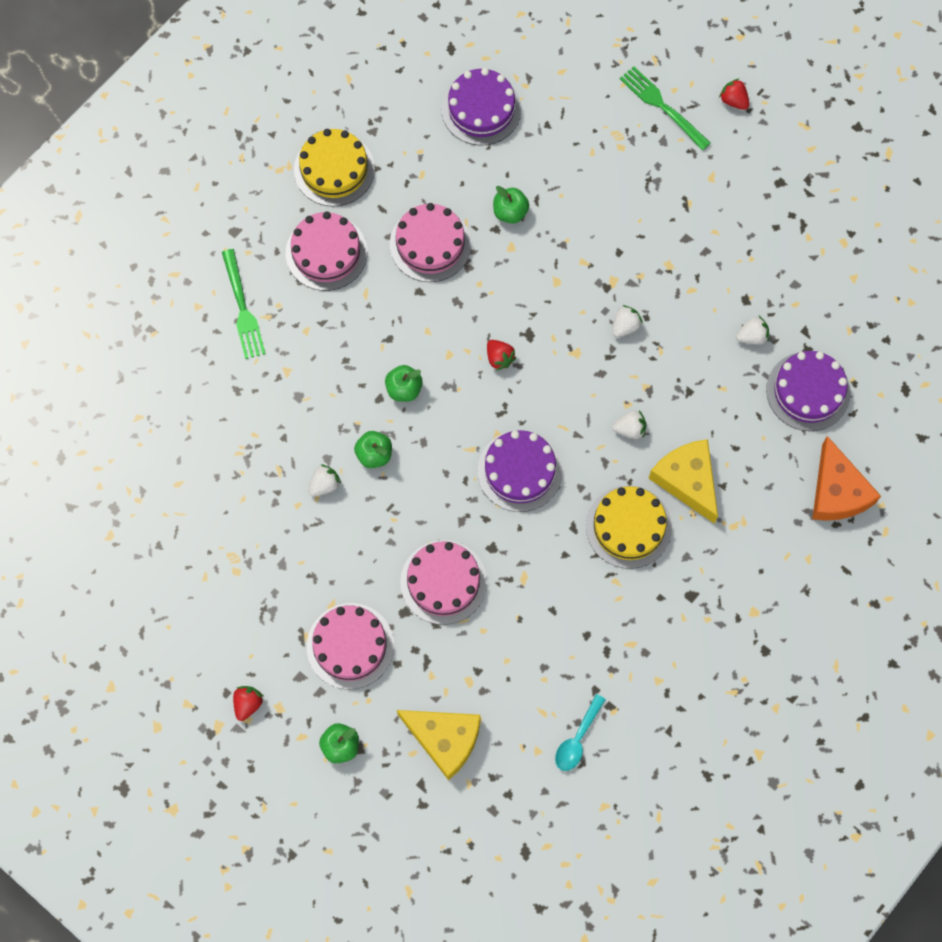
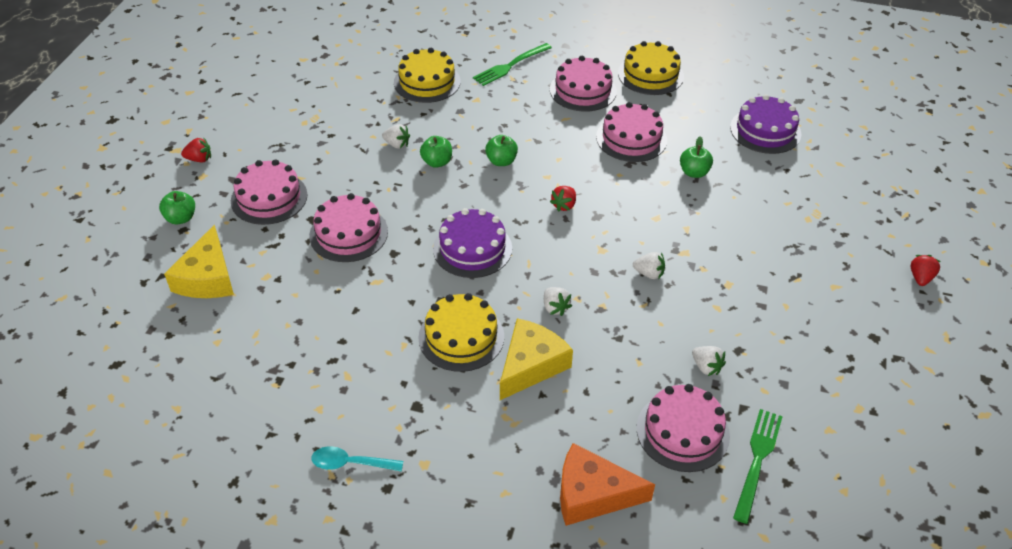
camera: 65 degrees right, 25 degrees down
turquoise spoon [555,694,606,771] -> turquoise spoon moved to [311,446,403,472]
green fork [620,66,711,150] -> green fork moved to [733,409,783,524]
purple cake [766,351,851,431] -> pink cake [637,384,730,472]
orange cheese [812,436,881,521] -> orange cheese turned 45 degrees clockwise [560,443,655,526]
none -> yellow cake [394,48,460,103]

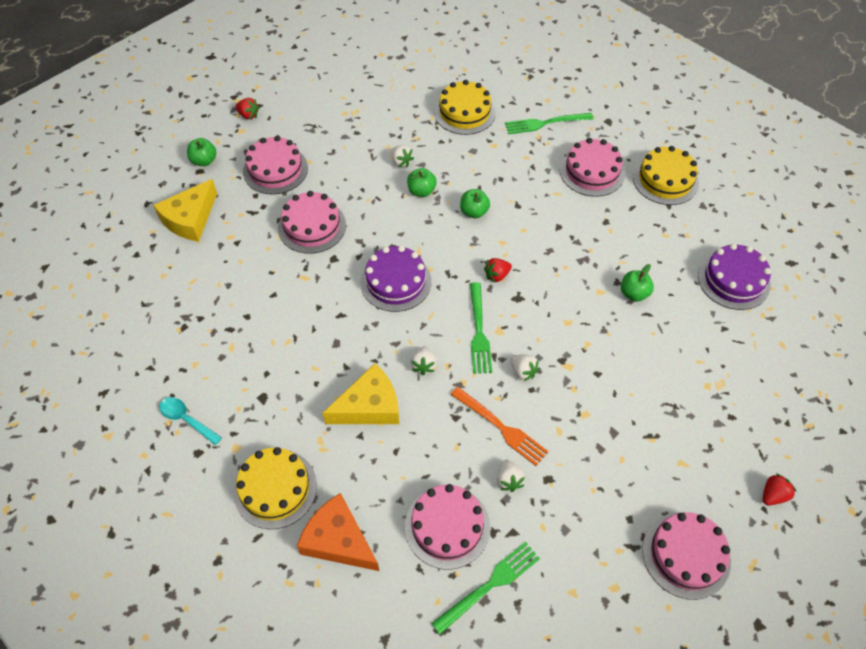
camera: 30 degrees right, 10 degrees up
yellow cake [418,293,504,372] -> yellow cake moved to [233,447,317,529]
pink cake [596,102,667,162] -> pink cake moved to [642,512,731,600]
none -> orange fork [451,387,549,466]
none -> green fork [470,282,492,374]

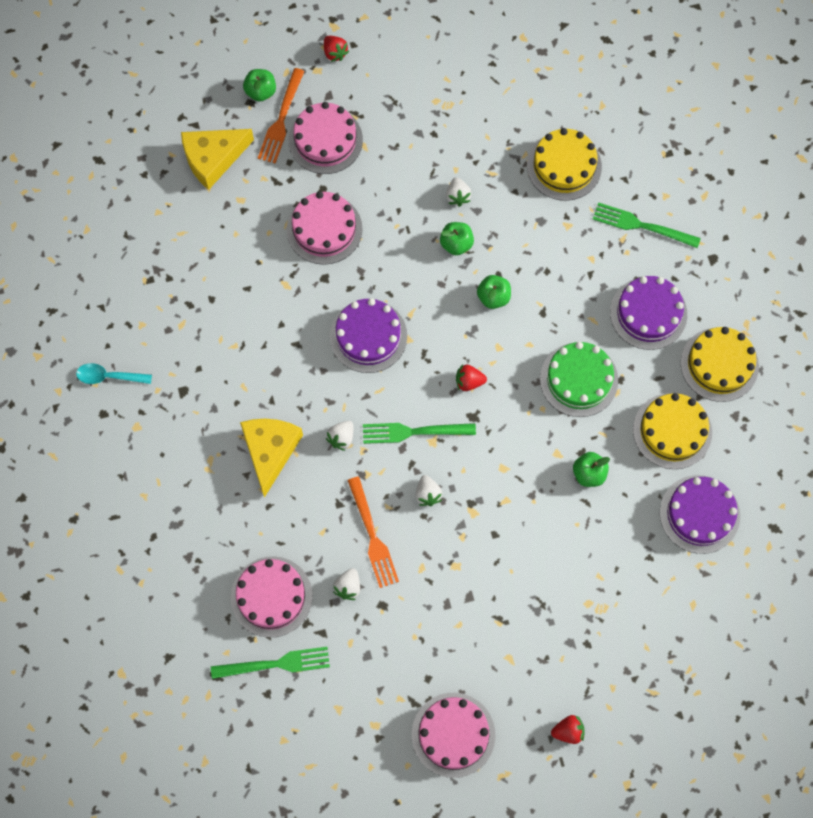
camera: 30 degrees right, 15 degrees up
turquoise spoon [159,397,222,445] -> turquoise spoon turned 60 degrees counterclockwise [76,363,152,384]
yellow cake [233,447,317,529] -> yellow cake moved to [633,393,712,469]
orange cheese [297,493,379,571] -> none
yellow cheese [322,363,399,424] -> yellow cheese turned 90 degrees counterclockwise [240,419,303,498]
green fork [470,282,492,374] -> green fork turned 60 degrees clockwise [363,423,476,444]
pink cake [560,138,625,197] -> purple cake [610,276,687,350]
none -> orange fork [258,68,305,164]
none -> green cake [540,342,618,417]

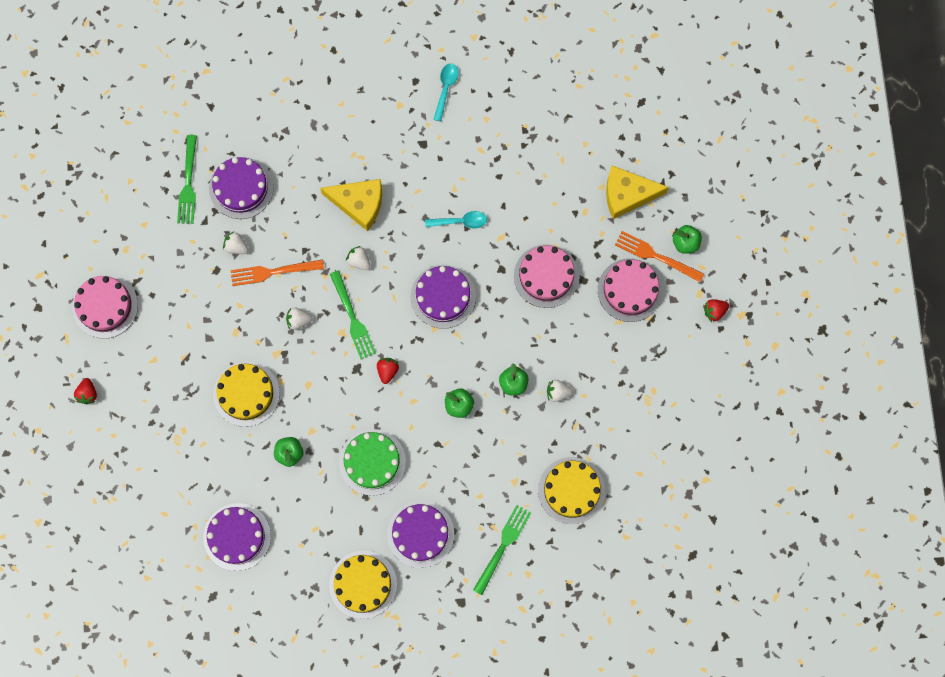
camera: 100 degrees right, 5 degrees up
yellow cheese [181,129,254,190] -> yellow cheese turned 75 degrees counterclockwise [606,166,669,219]
pink cake [231,556,312,638] -> purple cake [209,157,274,219]
green fork [363,423,476,444] -> green fork turned 150 degrees clockwise [330,270,376,359]
yellow cake [633,393,712,469] -> yellow cake moved to [213,361,280,427]
none -> turquoise spoon [425,211,487,228]

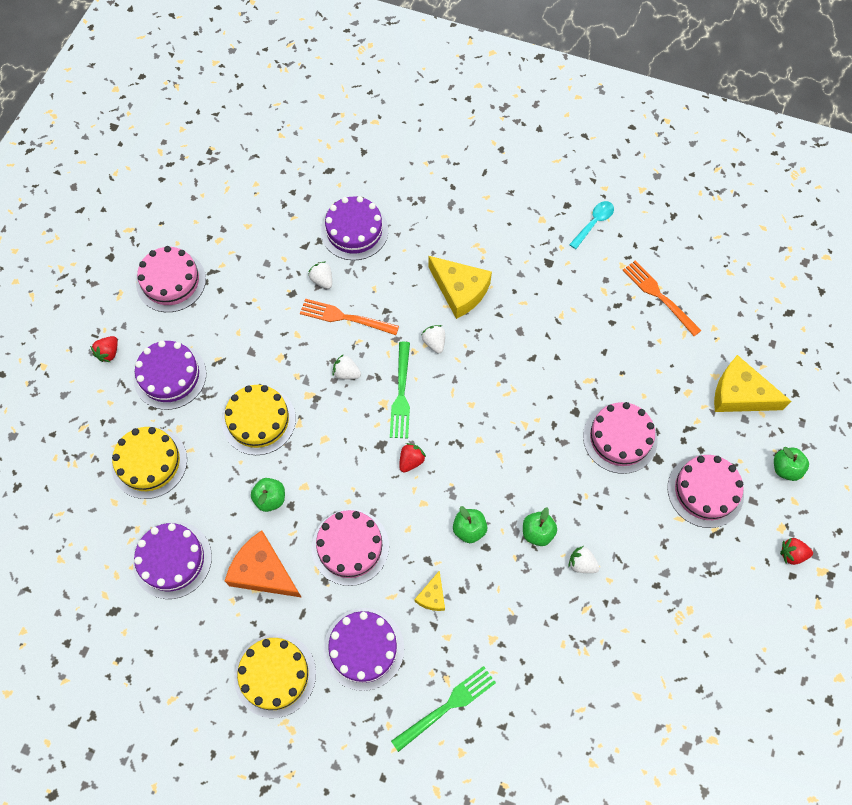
camera: 25 degrees right, 10 degrees down
green fork [177,135,197,224] -> none
green cake [339,429,406,496] -> pink cake [311,509,389,586]
purple cake [411,265,476,329] -> purple cake moved to [134,341,206,410]
turquoise spoon [425,211,487,228] -> none
yellow cake [538,457,605,524] -> yellow cake moved to [112,427,187,499]
orange fork [615,231,704,282] -> orange fork moved to [622,261,702,336]
none -> orange cheese [225,530,301,597]
none -> yellow cheese [415,570,445,611]

